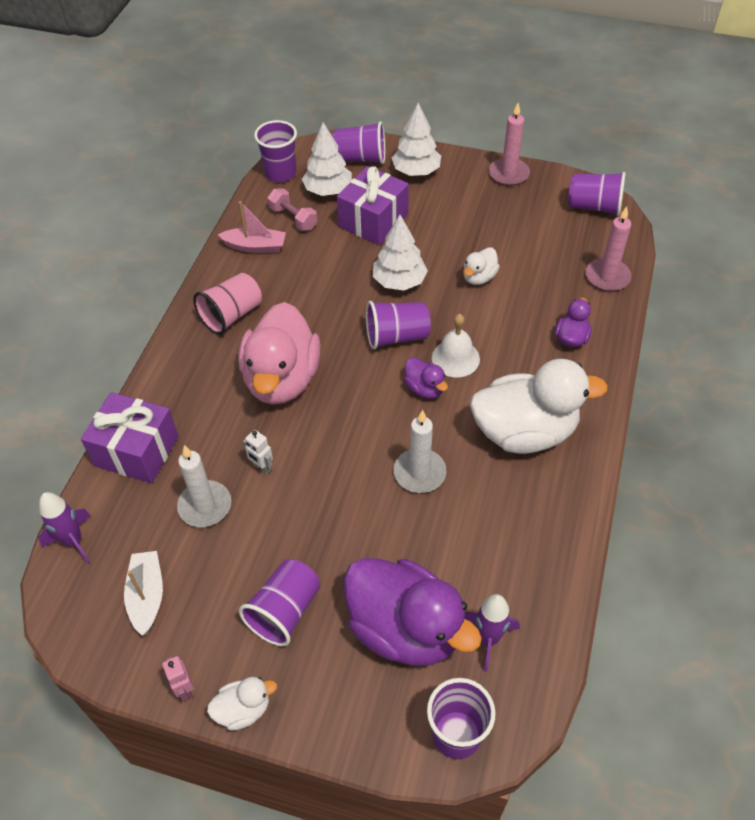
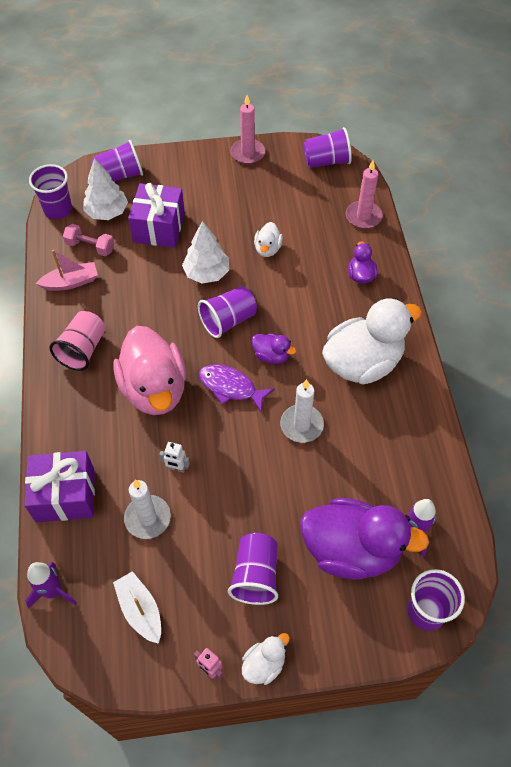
camera: 25 degrees left, 5 degrees up
white tree [392,103,441,176] -> none
white bell [432,314,480,377] -> none
none -> purple fish [199,364,275,412]

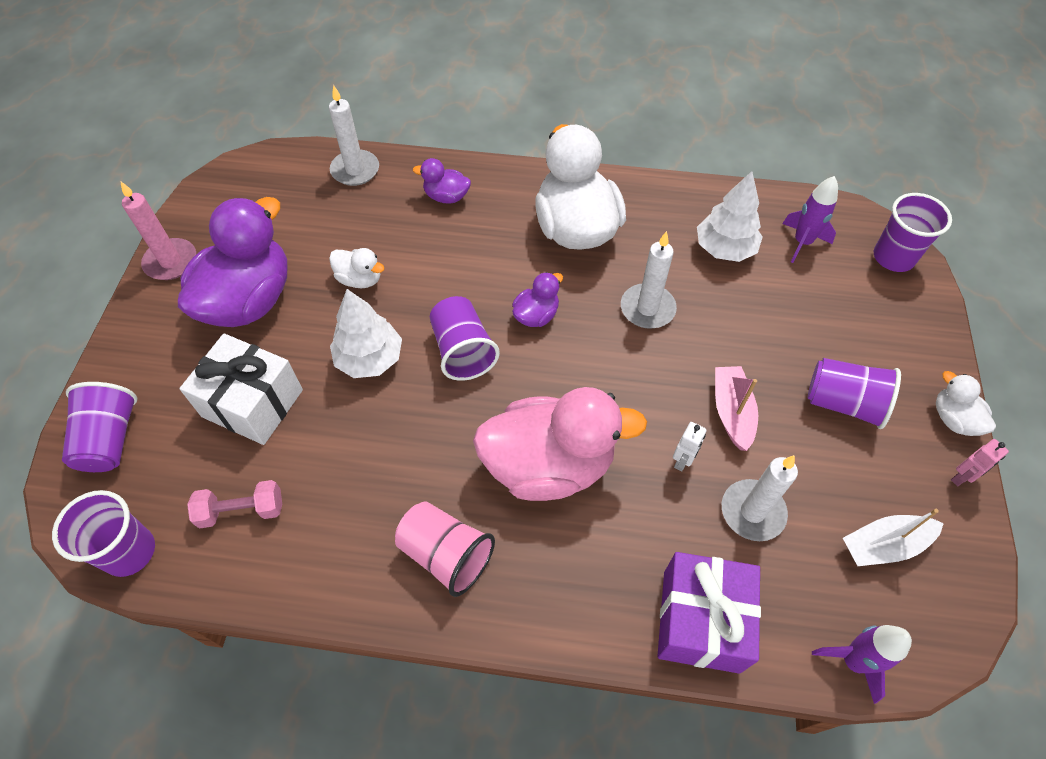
camera: 75 degrees left, 0 degrees up
pink boat [36,250,98,291] -> pink boat moved to [715,366,758,451]
pink dumbbell [63,224,114,256] -> pink dumbbell turned 45 degrees clockwise [187,480,282,528]
white tree [83,158,128,220] -> white tree moved to [697,171,763,262]
purple gift [128,183,185,248] -> white gift [179,333,303,445]
purple fish [199,364,275,412] -> none
purple duck [300,498,429,579] -> purple duck moved to [178,197,287,327]
purple cup [303,127,352,168] -> none
pink candle [346,160,383,229] -> white candle [329,85,379,186]

